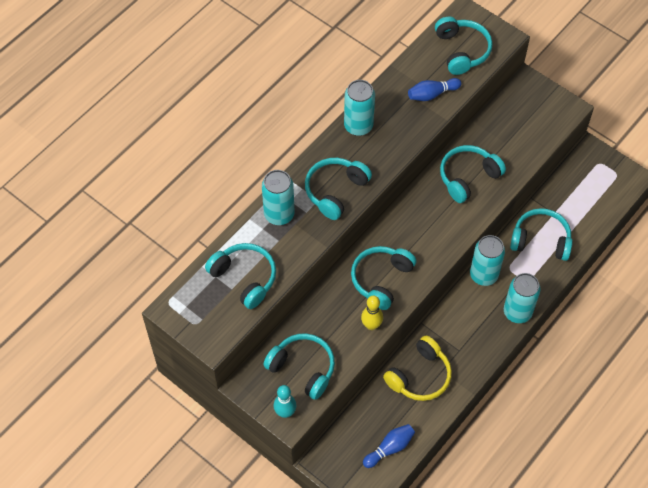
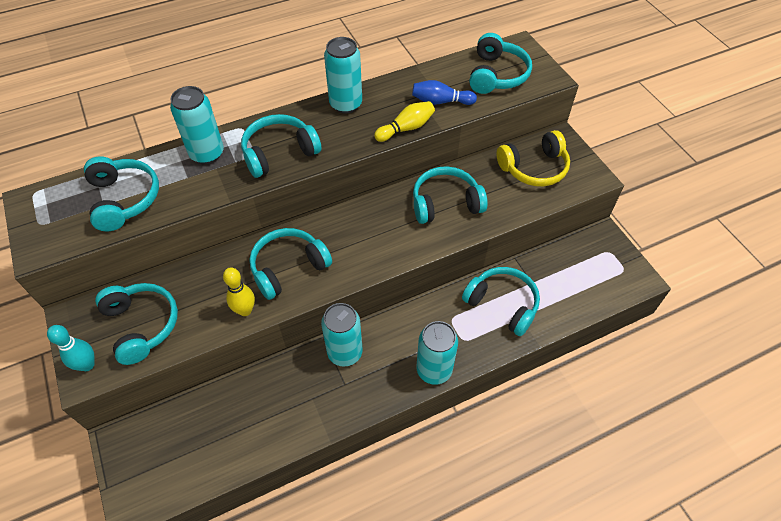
camera: 25 degrees right, 5 degrees down
blue bowling pin [363,424,415,468] -> none
yellow headphones [383,336,452,401] -> yellow headphones moved to [497,130,570,187]
turquoise can [470,235,505,286] -> turquoise can moved to [321,303,363,367]
none -> yellow bowling pin [374,101,435,142]

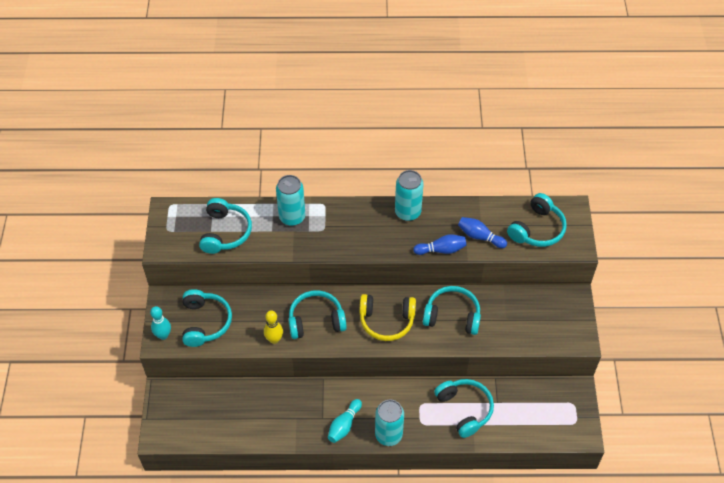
camera: 25 degrees right, 0 degrees up
turquoise headphones [241,114,322,178] -> none
turquoise can [321,303,363,367] -> none
yellow bowling pin [374,101,435,142] -> blue bowling pin [413,234,467,255]
yellow headphones [497,130,570,187] -> yellow headphones moved to [359,294,416,341]
none -> turquoise bowling pin [328,399,362,443]

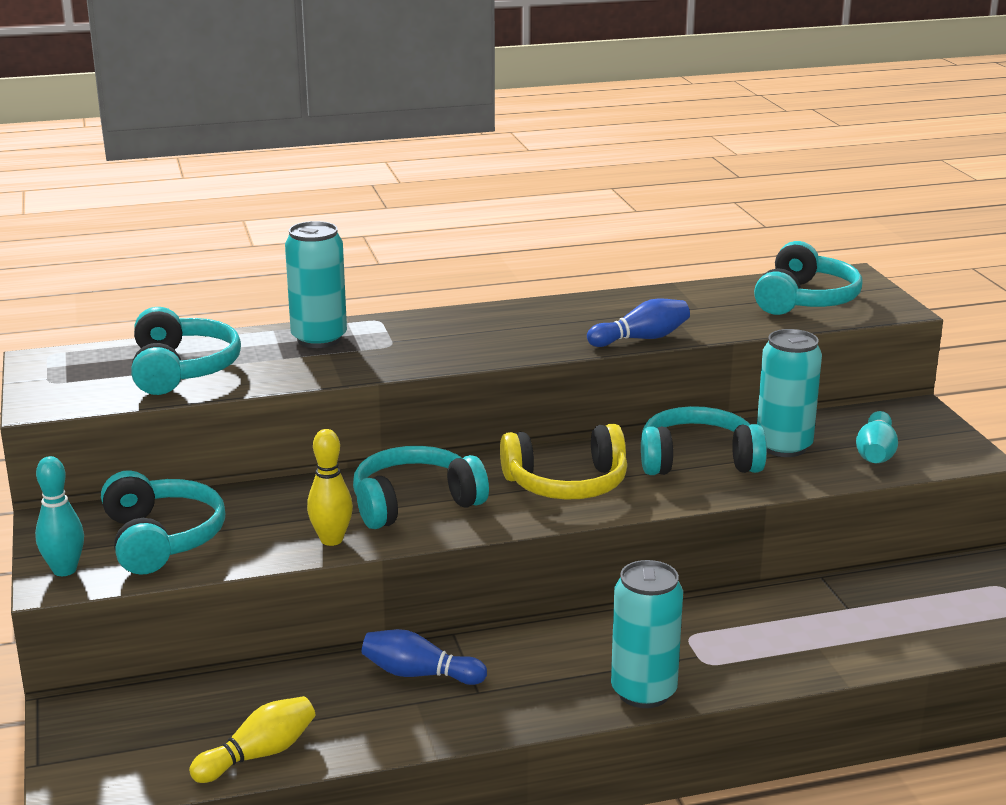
camera: 15 degrees left, 30 degrees down
turquoise bowling pin [328,399,362,443] -> turquoise bowling pin moved to [856,411,898,463]
turquoise can [395,170,423,221] -> turquoise can moved to [757,329,822,457]
turquoise headphones [434,379,494,438] -> none
blue bowling pin [458,217,507,248] -> blue bowling pin moved to [362,629,487,685]
none -> yellow bowling pin [189,696,315,783]

